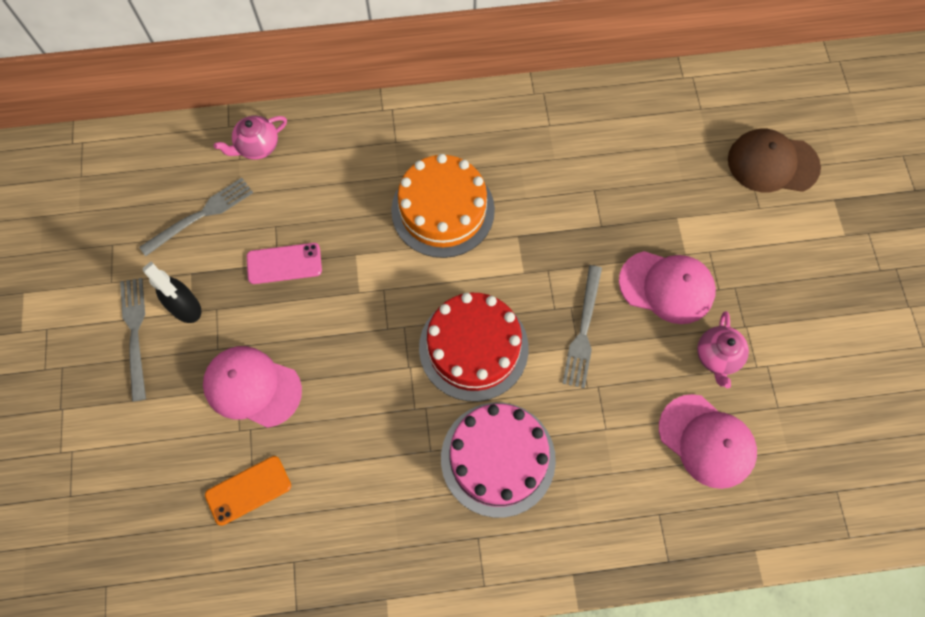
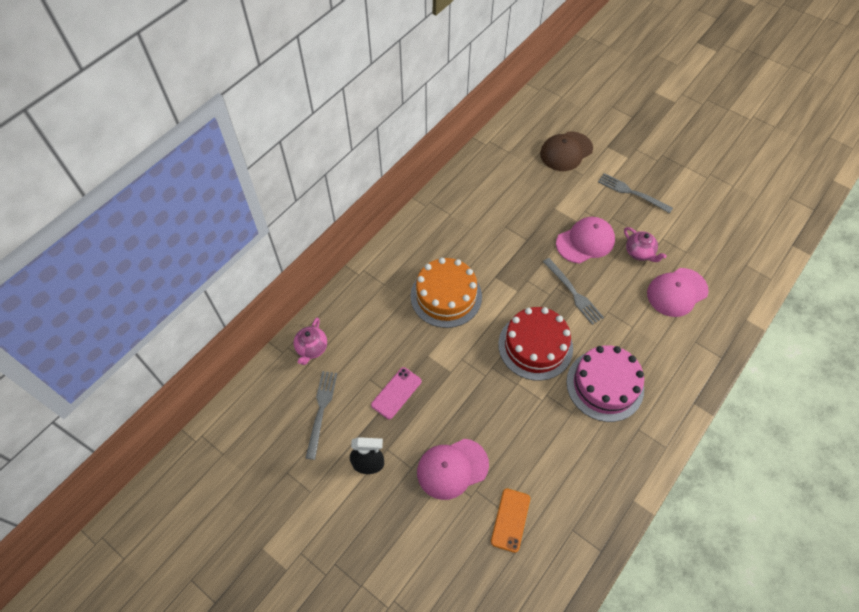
camera: 45 degrees left, 10 degrees down
grey fork [120,278,146,402] -> grey fork moved to [598,173,673,213]
pink cap [659,394,757,489] -> pink cap turned 150 degrees clockwise [647,268,709,317]

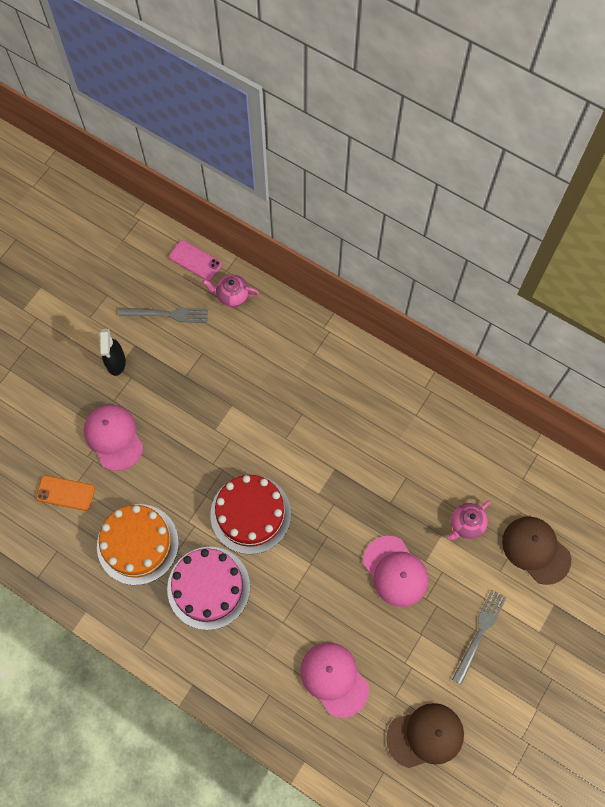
camera: 85 degrees right, 10 degrees up
pink phone [371,367,421,419] -> pink phone moved to [169,240,222,281]
orange cake [411,258,482,328] -> orange cake moved to [97,504,179,585]
grey fork [543,258,604,325] -> none
pink teapot [624,227,667,262] -> pink teapot moved to [448,500,491,540]
none -> brown cap [386,703,464,768]

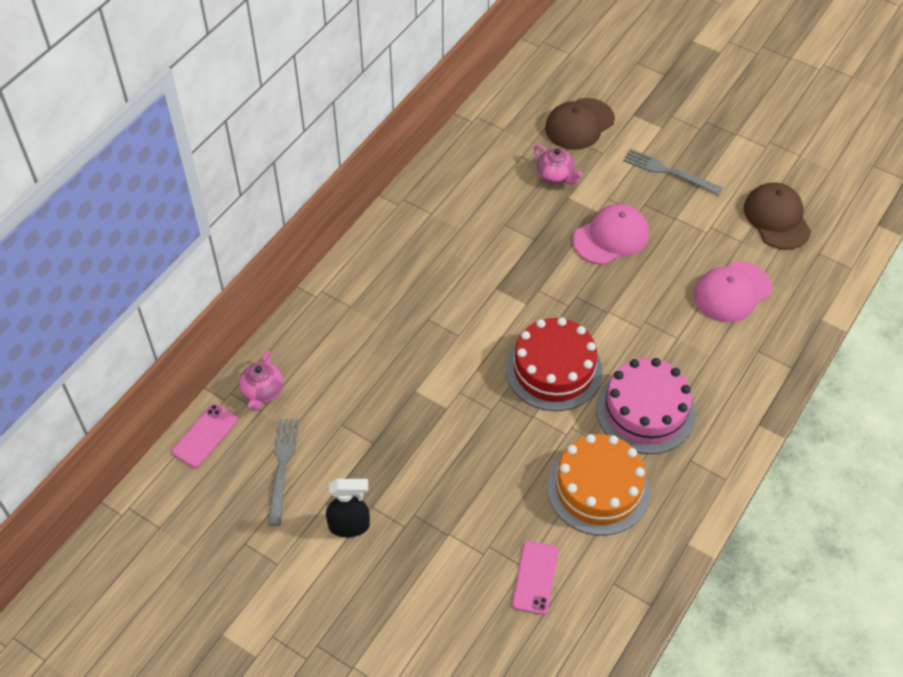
camera: 90 degrees left, 15 degrees down
orange phone [36,475,95,511] -> pink phone [512,541,559,615]
pink cap [84,404,143,471] -> none

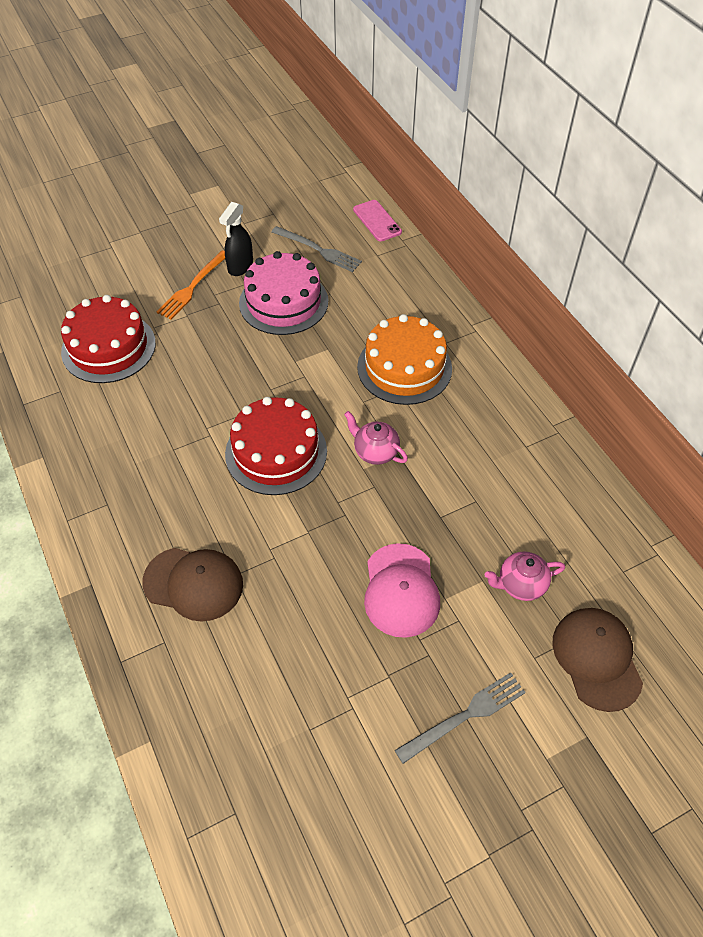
camera: 120 degrees right, 0 degrees up
pink teapot [239,351,283,411] -> pink teapot moved to [344,411,408,465]
pink phone [512,541,559,615] -> red cake [61,295,156,383]
orange cake [547,434,650,535] -> orange cake moved to [357,314,452,405]
pink cake [596,358,695,454] -> pink cake moved to [239,251,328,335]
pink cap [694,261,772,322] -> none
brown cap [744,182,811,250] -> brown cap moved to [143,548,243,622]
none -> orange fork [157,250,225,319]

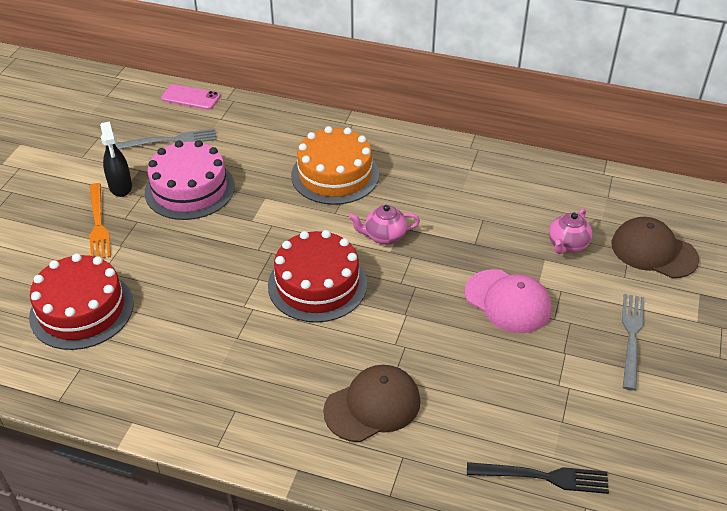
camera: 45 degrees left, 10 degrees down
none -> black fork [467,462,609,494]

